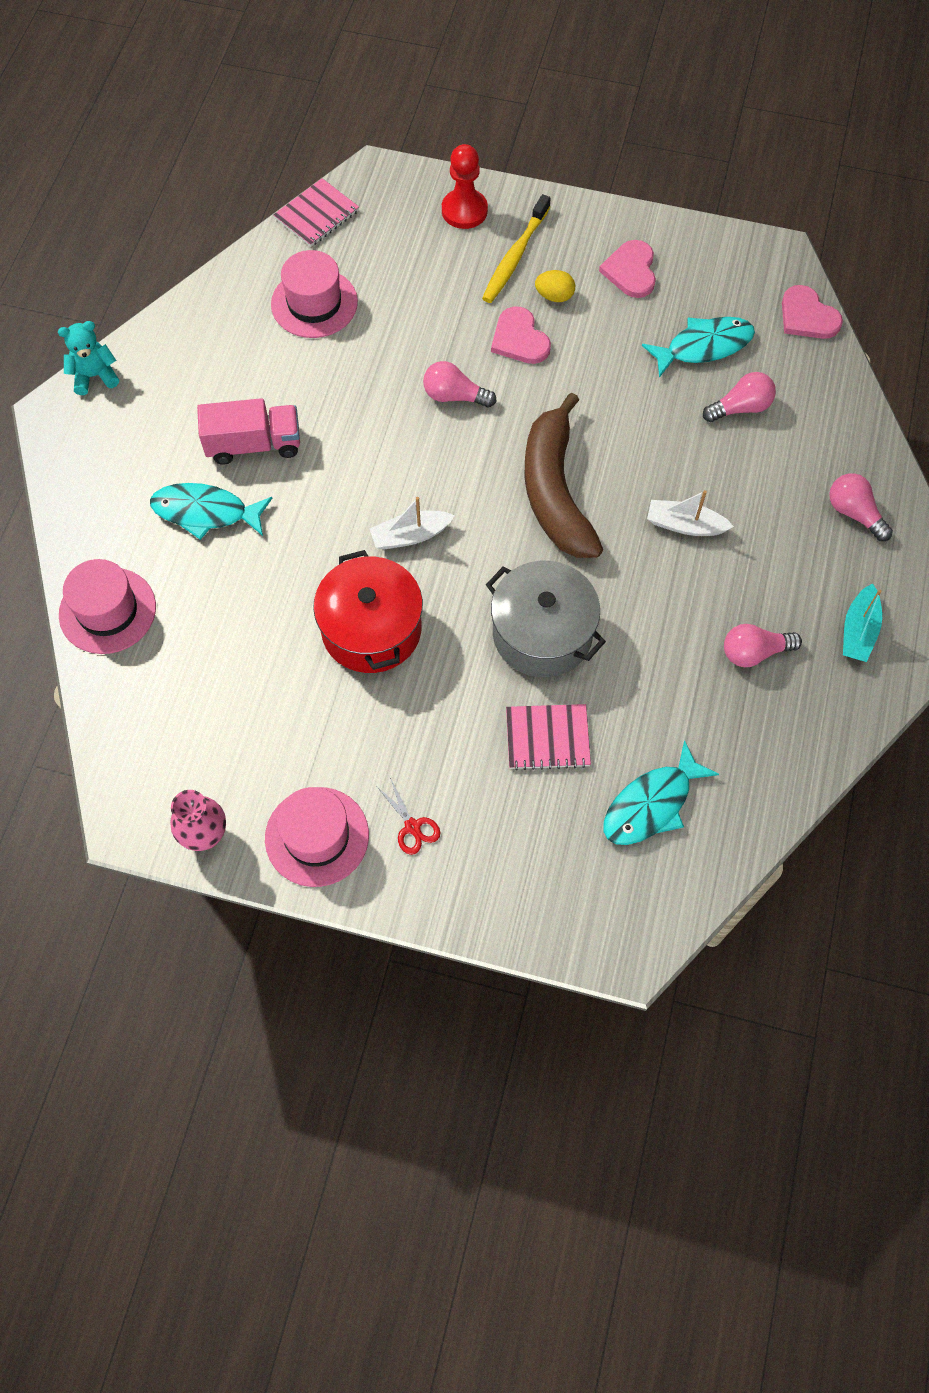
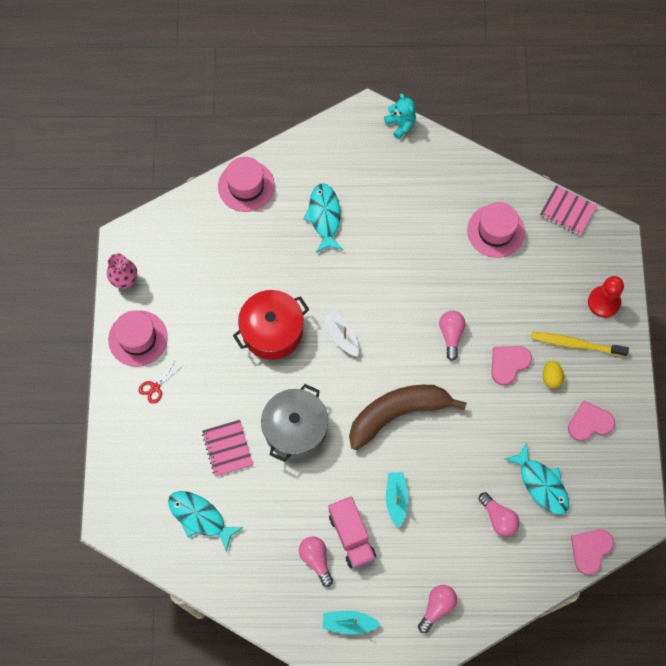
camera: 75 degrees right, 5 degrees up
pink truck [197,398,300,465] -> pink truck moved to [329,496,376,569]
white boat [647,490,734,536] -> turquoise boat [386,472,408,528]

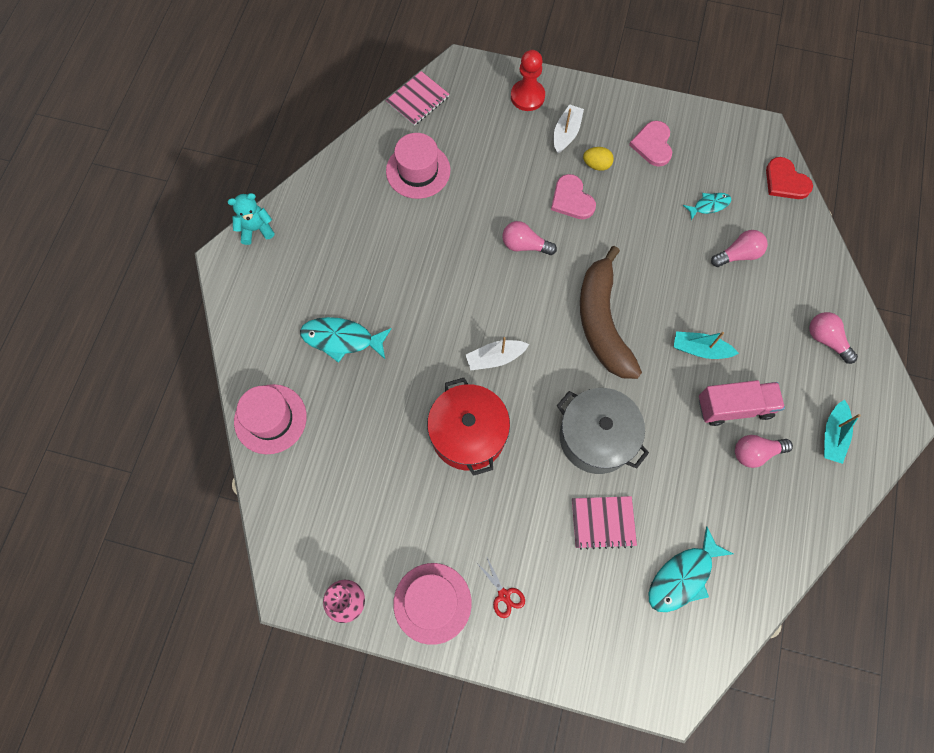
camera: 75 degrees left, 0 degrees up
turquoise fish [505,443,569,515] -> turquoise fish [683,193,731,220], size x0.57
yellow toothbrush [531,332,629,357] -> white boat [554,104,584,153]
pink heart [571,529,614,575] -> red heart [766,157,813,199]

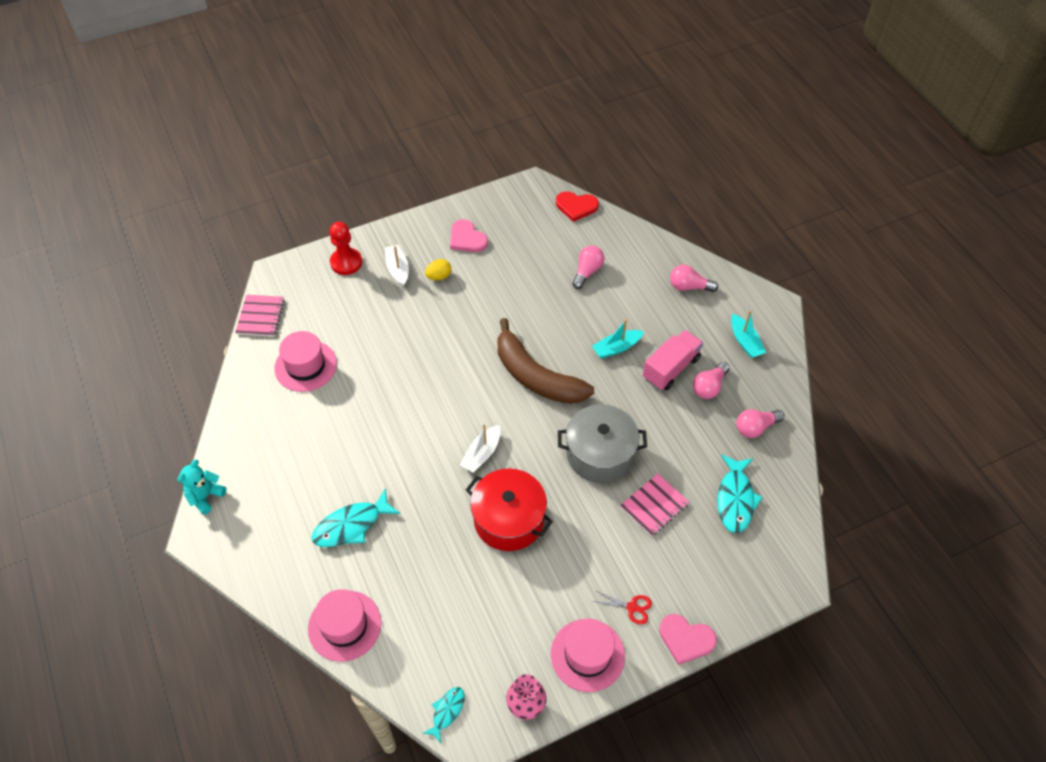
camera: 40 degrees left, 15 degrees down
pink light bulb [502,221,557,255] -> pink light bulb moved to [737,409,784,438]
pink heart [551,174,596,219] -> pink heart moved to [659,614,717,665]
turquoise fish [683,193,731,220] -> turquoise fish moved to [423,687,465,744]

